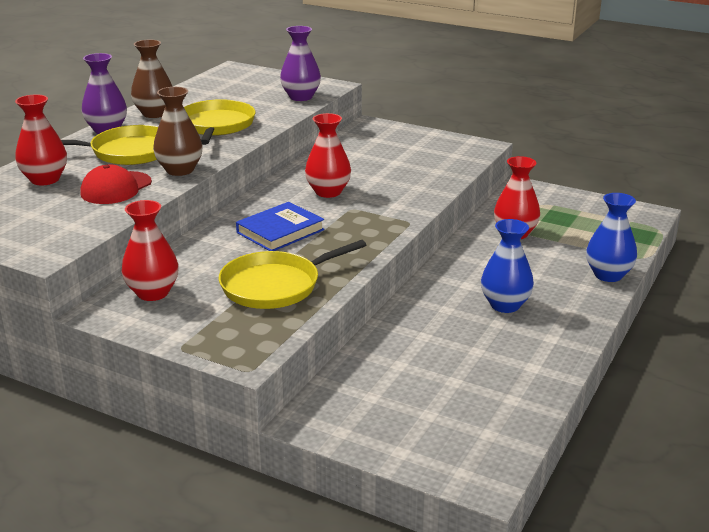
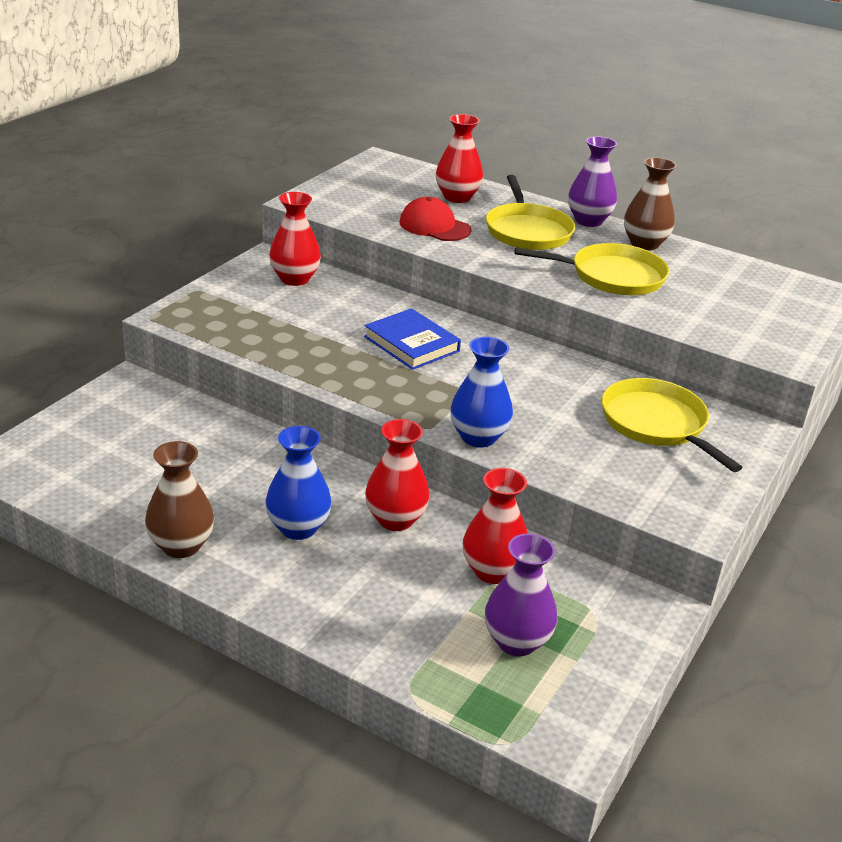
camera: 90 degrees right, 5 degrees up
brown vase [153,87,203,176] -> brown vase moved to [145,441,214,558]
yellow pan [219,240,366,309] -> yellow pan moved to [601,378,743,472]
purple vase [280,26,321,101] -> purple vase moved to [485,534,557,656]
red vase [305,113,351,198] -> red vase moved to [365,419,430,531]
blue vase [586,193,637,282] -> blue vase moved to [450,337,513,447]

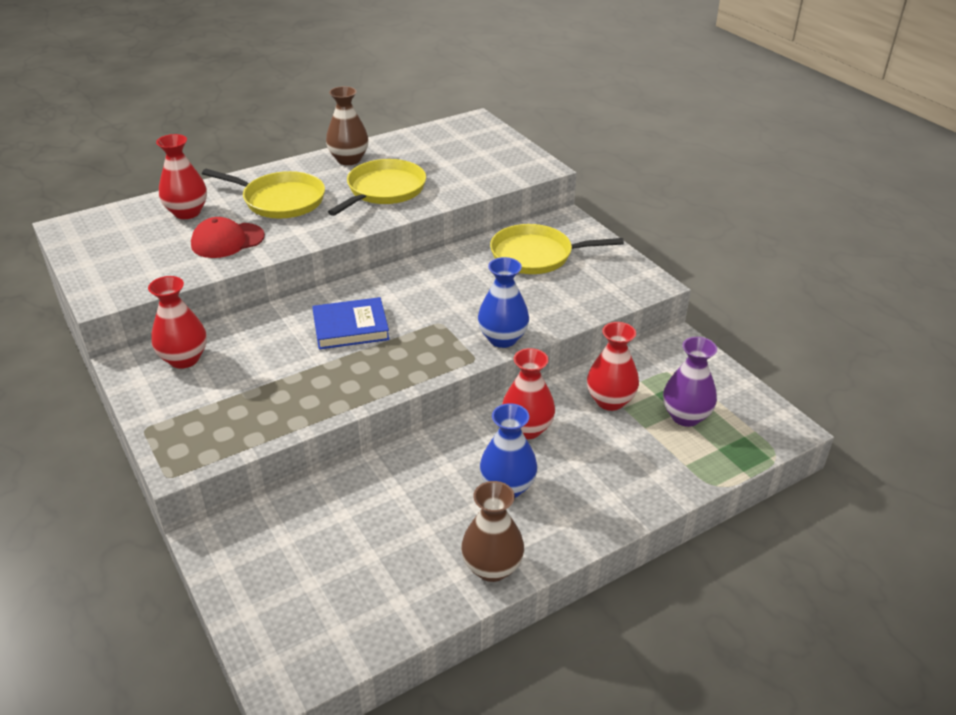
camera: 60 degrees left, 5 degrees up
purple vase [568,136,617,227] -> none

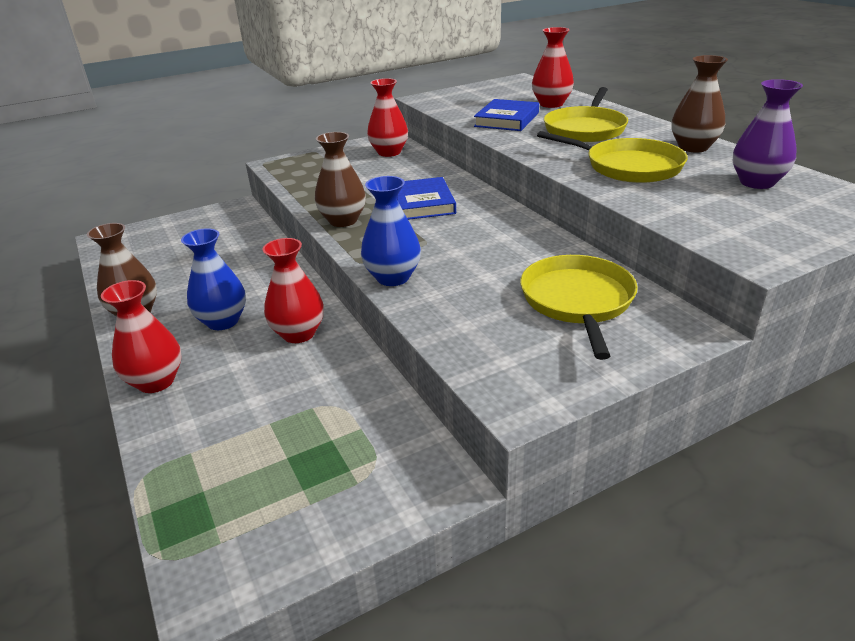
camera: 95 degrees right, 5 degrees down
red cap [191,217,265,258] -> blue book [474,99,539,131]
red vase [587,322,639,411] -> red vase moved to [101,280,182,393]
purple vase [663,337,717,427] -> purple vase moved to [733,79,803,189]
none -> brown vase [315,132,366,227]

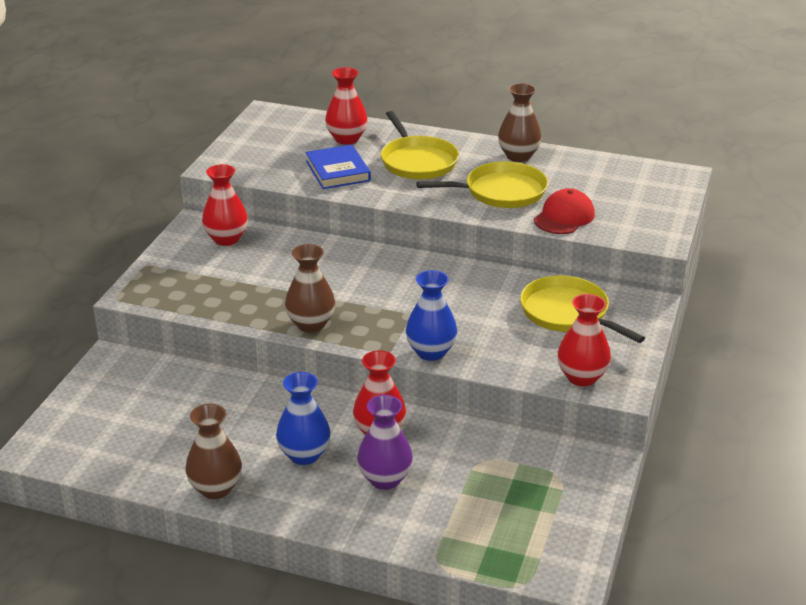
camera: 45 degrees left, 0 degrees up
red vase [101,280,182,393] -> red vase moved to [557,294,611,386]
blue book [397,177,456,220] -> none
purple vase [733,79,803,189] -> purple vase moved to [357,395,413,490]
none -> red cap [534,188,595,234]

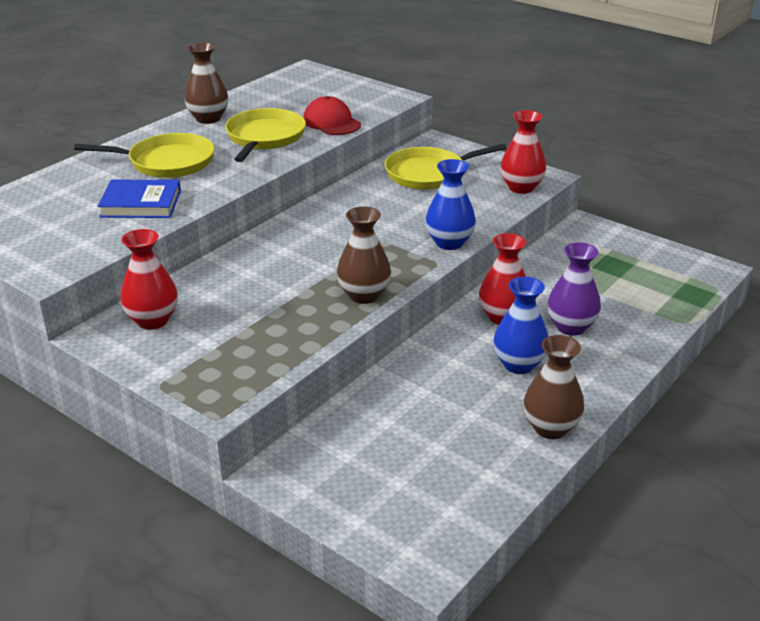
camera: 70 degrees left, 0 degrees up
red vase [325,67,368,145] -> none

